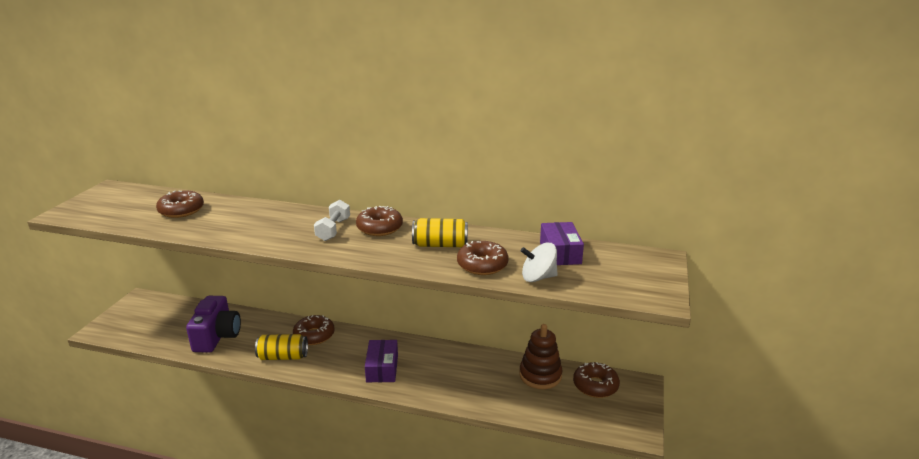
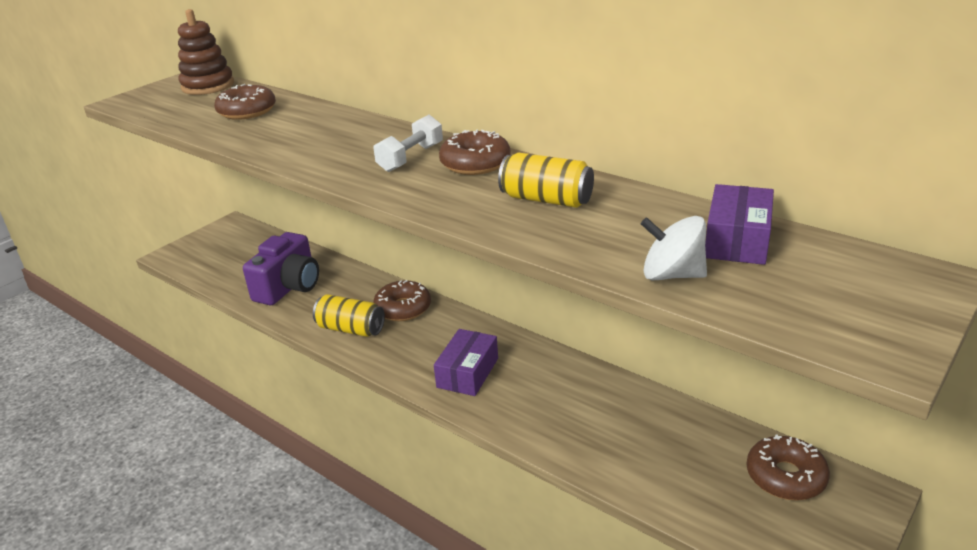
camera: 25 degrees right, 5 degrees up
brown donut [457,241,509,275] -> none
brown stacking toy [519,324,562,389] -> brown stacking toy moved to [178,9,234,95]

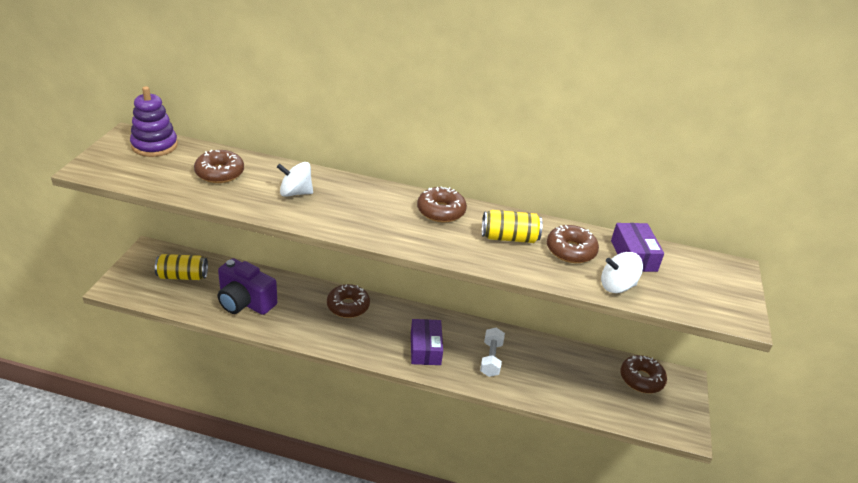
camera: 30 degrees left, 5 degrees up
brown stacking toy [178,9,234,95] -> purple stacking toy [130,86,178,157]
purple camera [243,232,319,305] -> purple camera turned 120 degrees clockwise [218,258,277,315]
yellow can [313,294,385,337] -> yellow can moved to [155,254,208,280]
white dumbbell [373,115,443,172] -> white dumbbell moved to [480,328,505,377]
none -> white spinning top [277,162,313,197]
none -> brown donut [547,225,599,263]

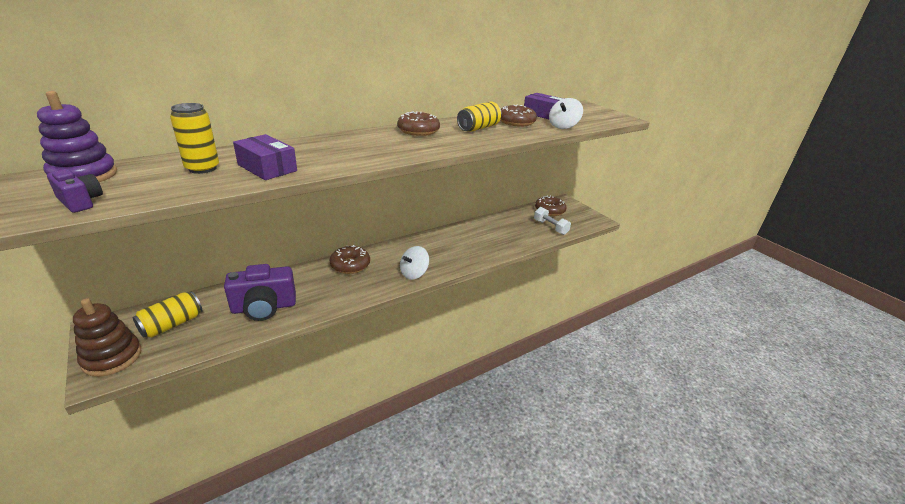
camera: 45 degrees left, 5 degrees down
brown donut [194,150,244,183] -> yellow can [170,103,219,174]
white spinning top [277,162,313,197] -> white spinning top moved to [400,246,429,280]
purple box [411,319,443,365] -> purple box moved to [233,134,297,180]
white dumbbell [480,328,505,377] -> white dumbbell moved to [534,207,571,235]
none -> purple camera [47,169,103,213]
none -> brown stacking toy [73,298,141,377]

